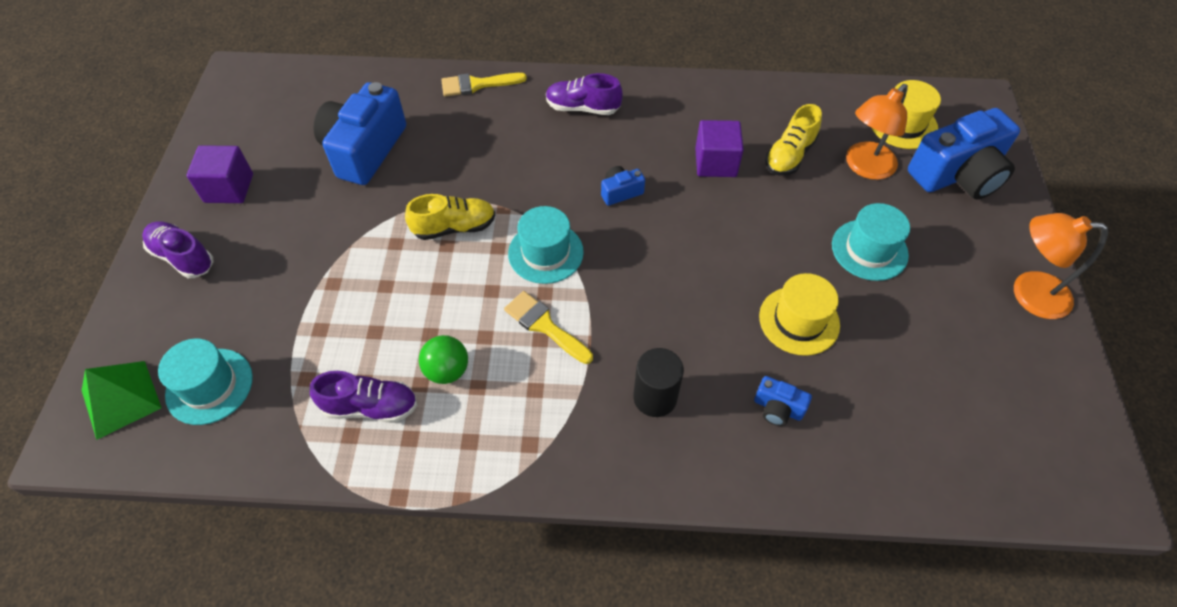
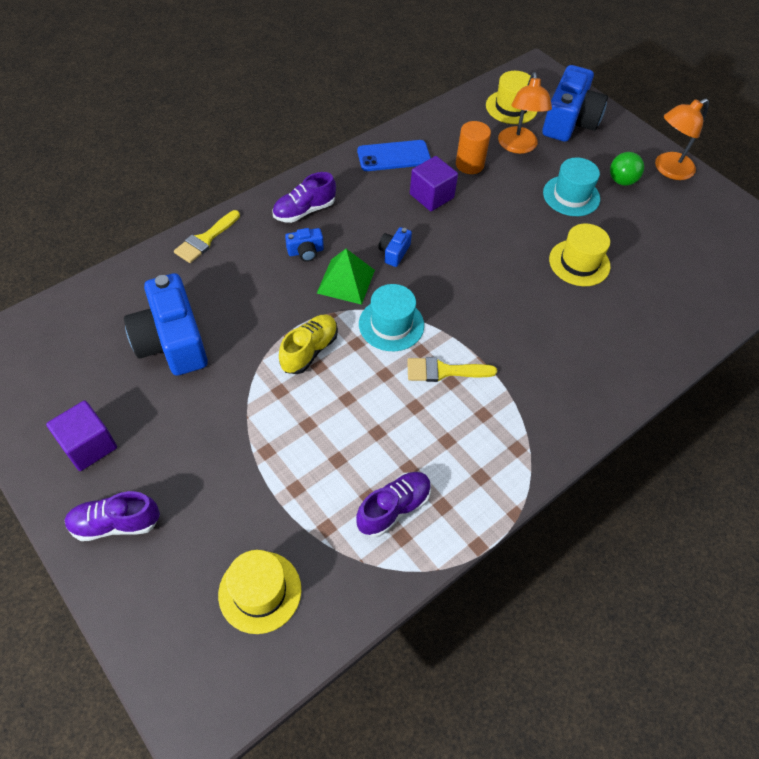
camera: 45 degrees left, 0 degrees up
green pyramid [82,361,162,440] -> green pyramid moved to [317,249,375,305]
turquoise hat [158,339,253,425] -> yellow hat [218,550,301,634]
green ball [419,335,468,384] -> green ball moved to [610,152,644,186]
black cylinder [633,348,684,417] -> none
blue camera [754,376,812,426] -> blue camera moved to [285,228,324,262]
yellow shoe [765,104,822,175] -> orange cylinder [456,121,491,174]
none -> blue phone [357,140,431,171]

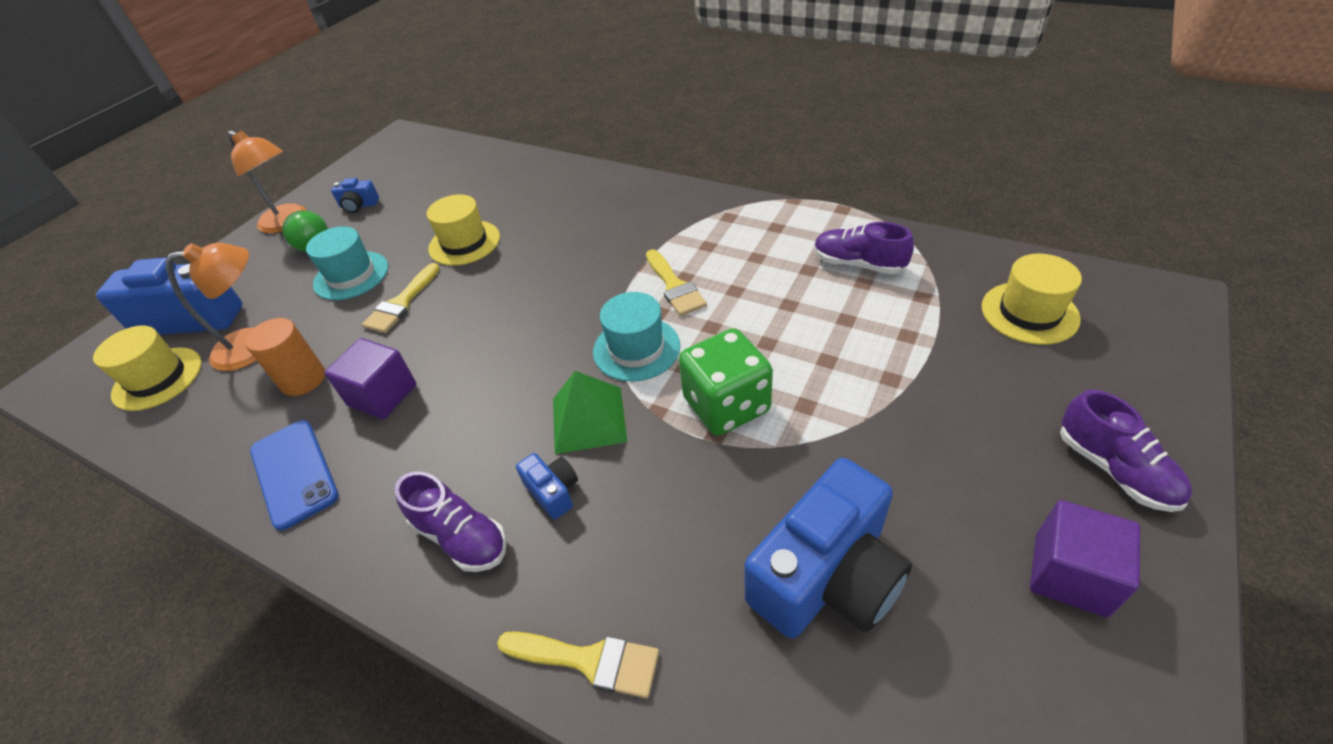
camera: 105 degrees left, 10 degrees down
yellow shoe [279,315,338,374] -> green dice [679,328,773,436]
blue camera [379,227,412,267] -> blue camera moved to [331,178,379,213]
none -> yellow brush [362,263,440,333]

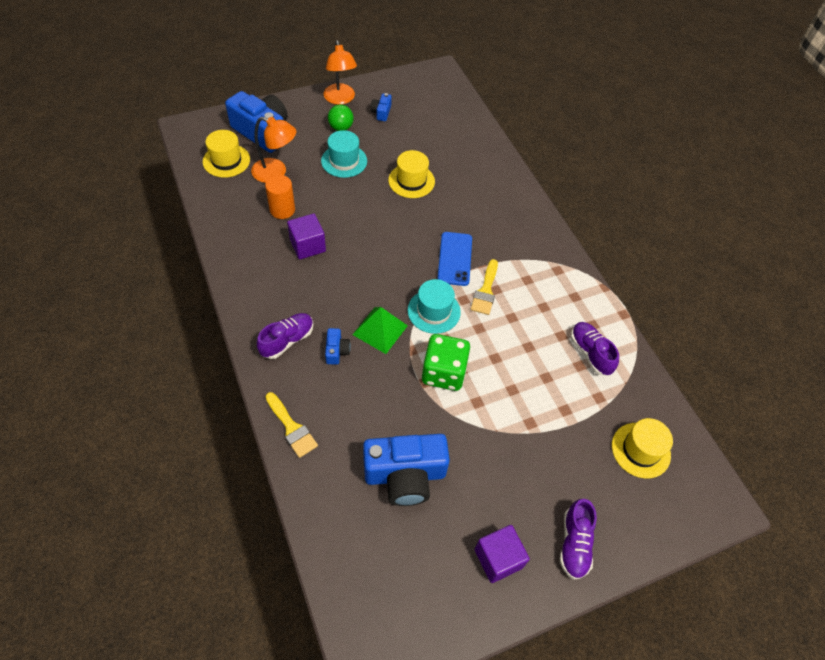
camera: 30 degrees right, 10 degrees up
blue phone [250,420,339,531] -> blue phone moved to [437,232,472,286]
blue camera [331,178,379,213] -> blue camera turned 60 degrees clockwise [370,93,392,121]
yellow brush [362,263,440,333] -> none
purple shoe [395,471,507,572] -> purple shoe turned 120 degrees counterclockwise [257,313,314,359]

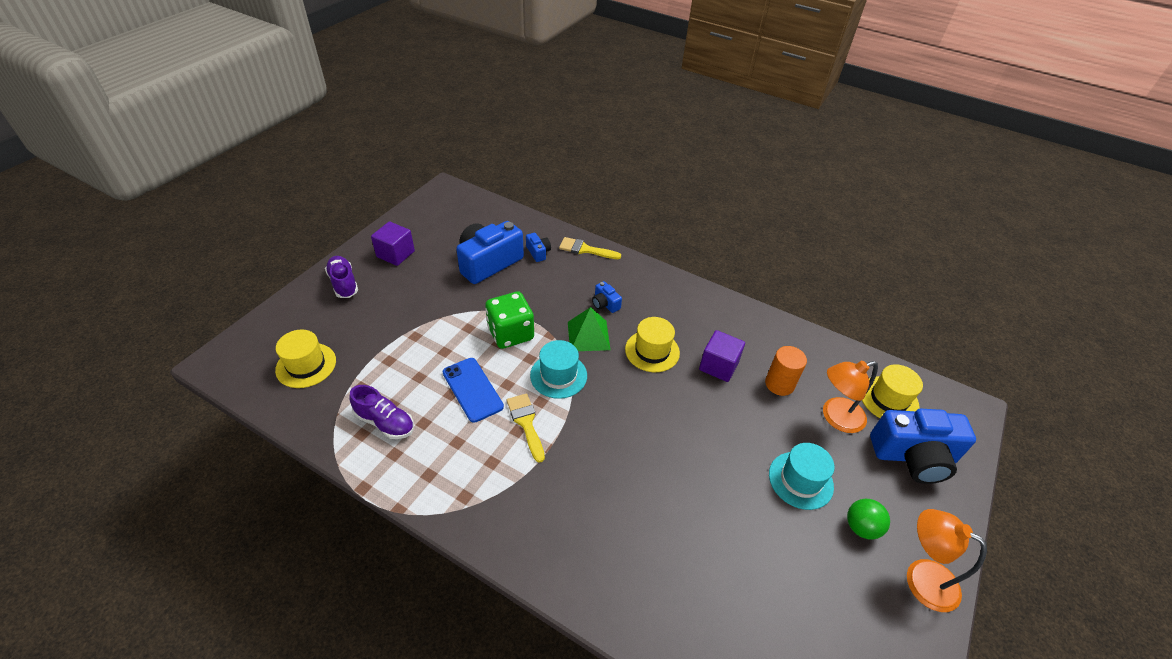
camera: 145 degrees right, 10 degrees down
purple shoe [257,313,314,359] -> none
blue camera [370,93,392,121] -> blue camera moved to [526,233,551,262]
yellow hat [388,150,435,198] -> yellow hat moved to [625,317,680,372]
blue phone [437,232,472,286] -> blue phone moved to [443,358,504,423]

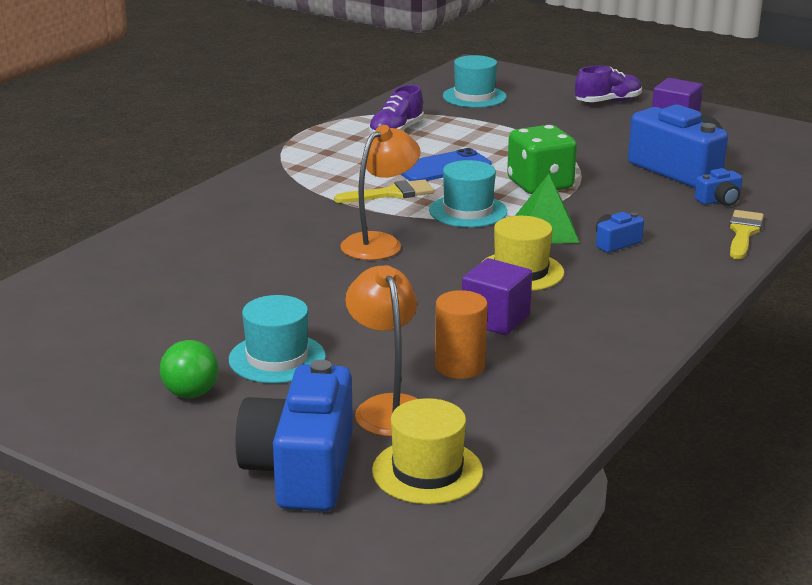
camera: 95 degrees right, 20 degrees down
yellow hat [275,329,336,388] -> turquoise hat [443,55,507,108]
orange lamp [907,509,987,612] -> orange lamp moved to [340,125,421,260]

